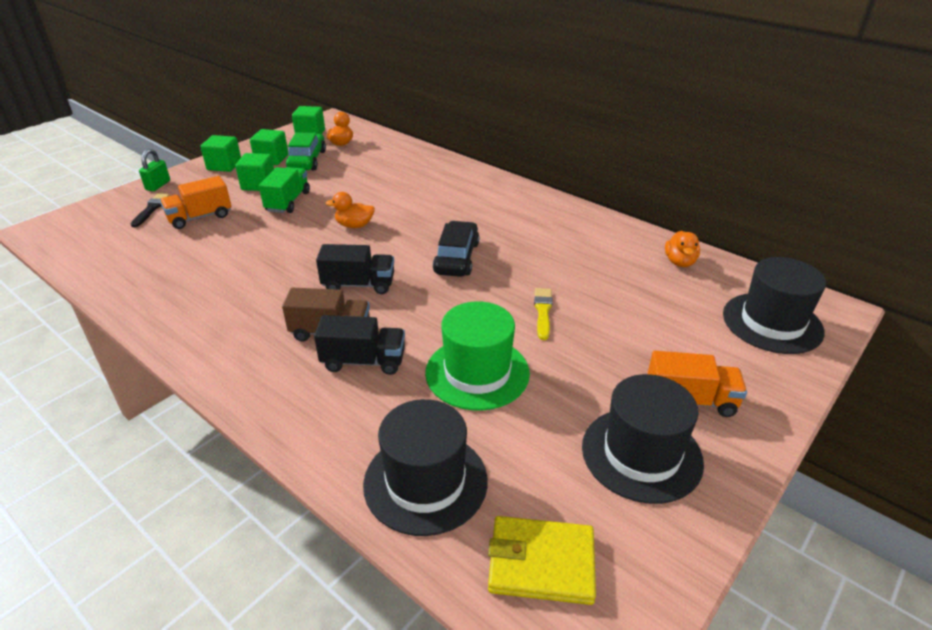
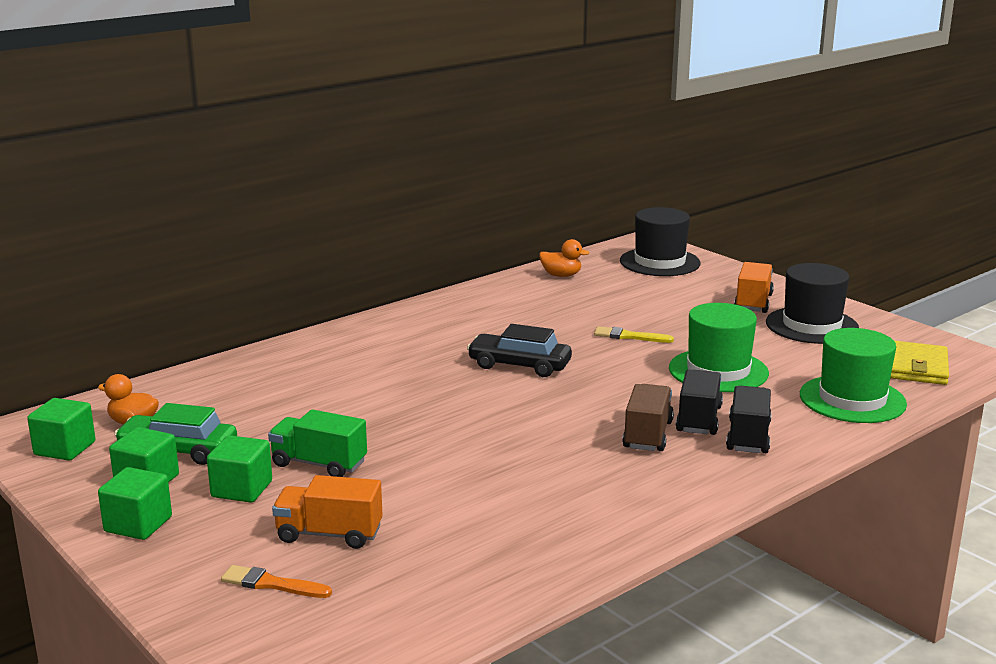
camera: 80 degrees left, 15 degrees down
black brush [131,193,170,227] -> orange brush [221,565,332,598]
green padlock [139,149,170,191] -> none
orange truck [160,176,231,229] -> orange truck turned 120 degrees clockwise [272,475,383,549]
black truck [316,244,394,294] -> black truck moved to [726,386,772,453]
orange duck [326,192,375,228] -> none
black hat [363,399,488,536] -> green hat [800,328,907,423]

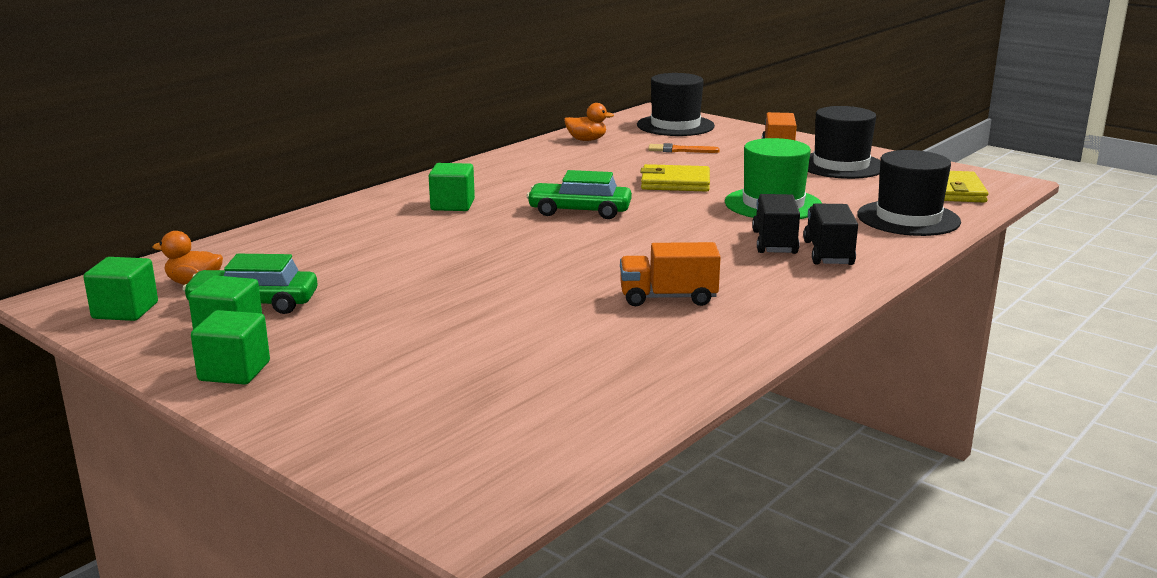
camera: 10 degrees left, 0 degrees up
green cube [207,435,272,503] -> green cube moved to [429,163,475,211]
orange brush [221,565,332,598] -> orange brush moved to [648,143,720,153]
green truck [268,409,367,477] -> none
orange truck [272,475,383,549] -> orange truck moved to [620,242,721,306]
black car [467,324,572,377] -> green car [527,170,632,219]
yellow brush [594,326,674,343] -> yellow wallet [640,164,710,192]
brown truck [622,384,674,451] -> none
green hat [800,328,907,423] -> black hat [857,150,961,236]

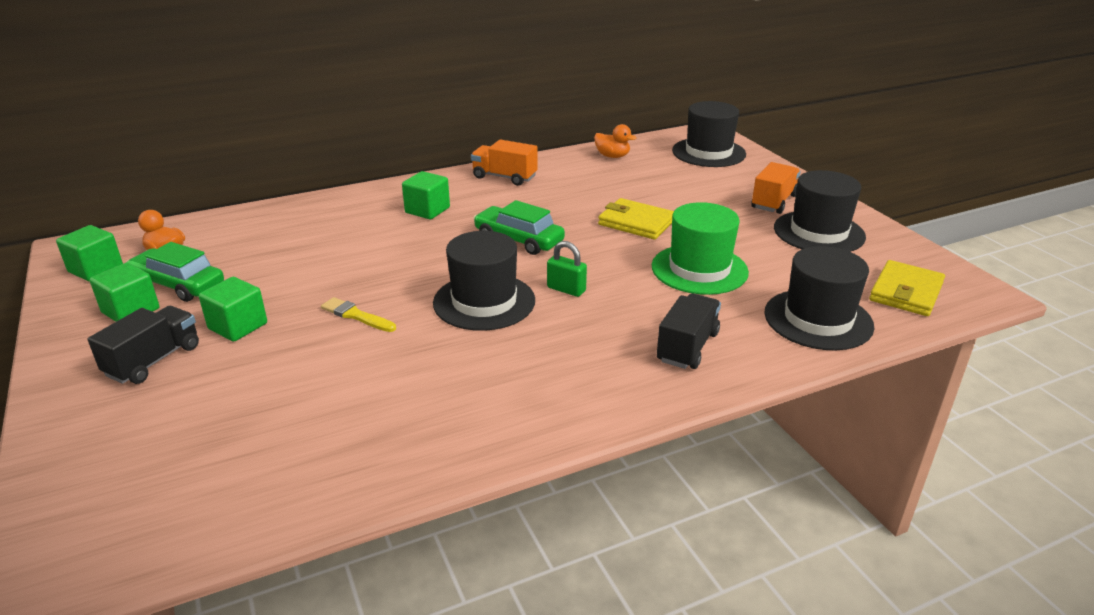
camera: 25 degrees right, 10 degrees up
green cube [191,310,270,385] -> green cube moved to [199,277,267,342]
orange truck [620,242,721,306] -> orange truck moved to [471,140,538,186]
orange brush [648,143,720,153] -> none
black truck [752,194,800,254] -> black truck moved to [88,306,199,384]
none -> yellow brush [321,297,396,332]
none -> black hat [433,231,535,331]
none -> green padlock [547,241,587,297]

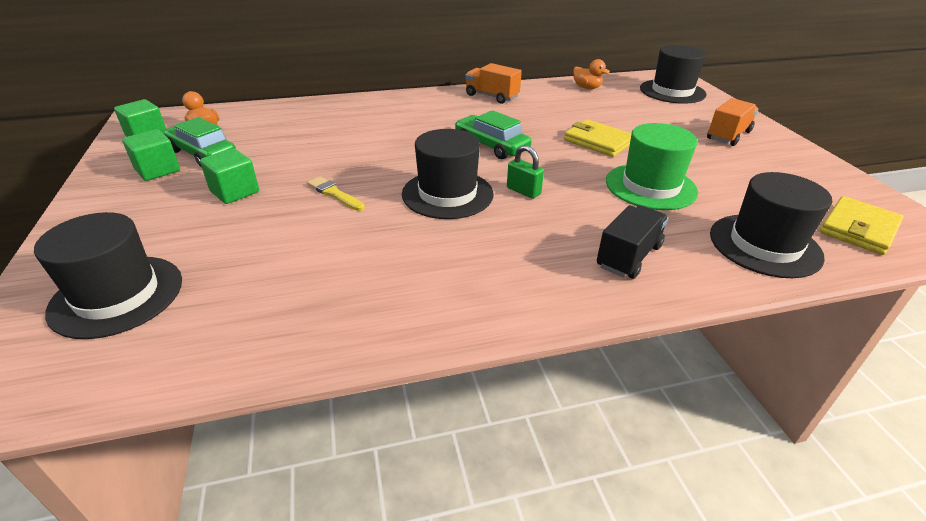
camera: 10 degrees right, 5 degrees up
black truck [88,306,199,384] -> none
green cube [402,171,450,219] -> none
black hat [774,170,866,252] -> black hat moved to [34,212,182,339]

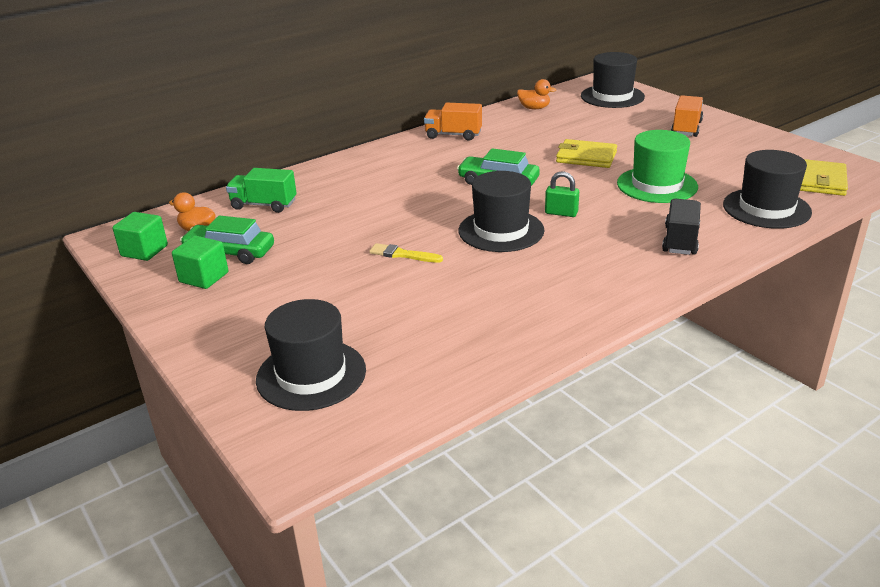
camera: 20 degrees left, 5 degrees down
green cube [200,148,259,204] -> none
none -> green truck [226,168,297,213]

